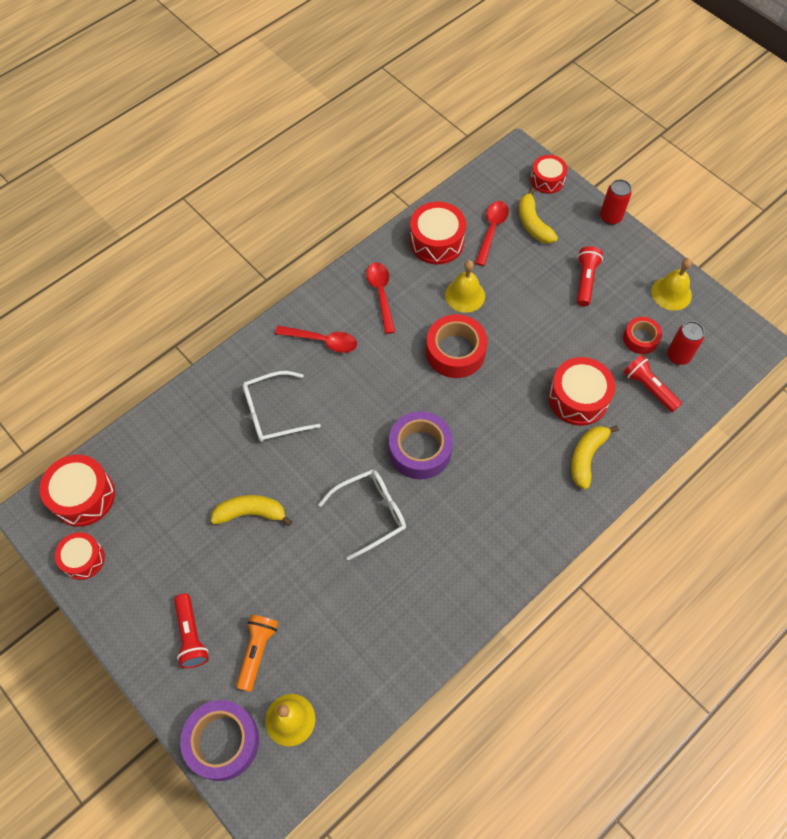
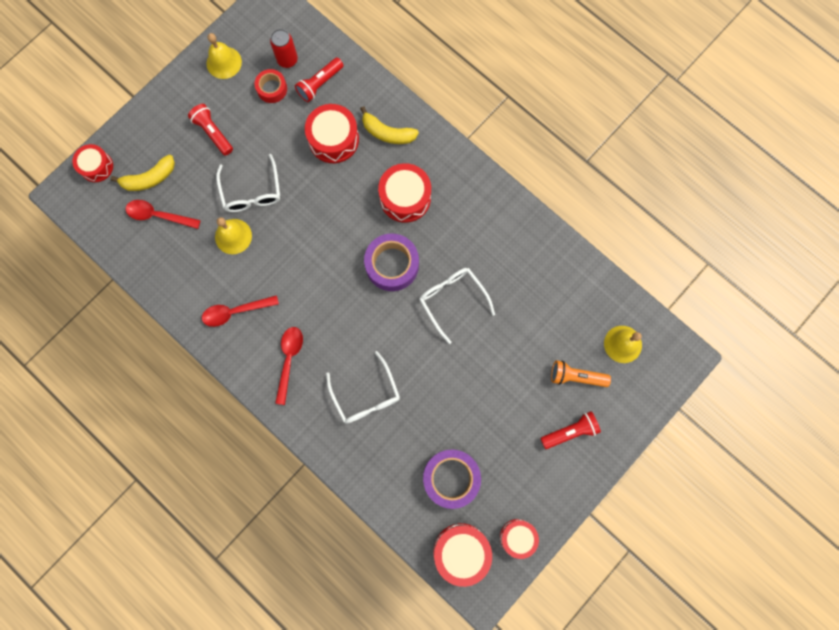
camera: 95 degrees left, 15 degrees up
purple tape [180,700,259,781] -> purple tape moved to [423,449,481,509]
yellow banana [211,495,292,526] -> none
red drum [410,202,466,264] -> red drum moved to [378,163,431,223]
red tape [426,314,488,378] -> none
red flashlight [577,246,603,306] -> red flashlight turned 45 degrees clockwise [188,104,233,156]
red can [600,179,632,225] -> none
none -> white glasses [216,154,280,212]

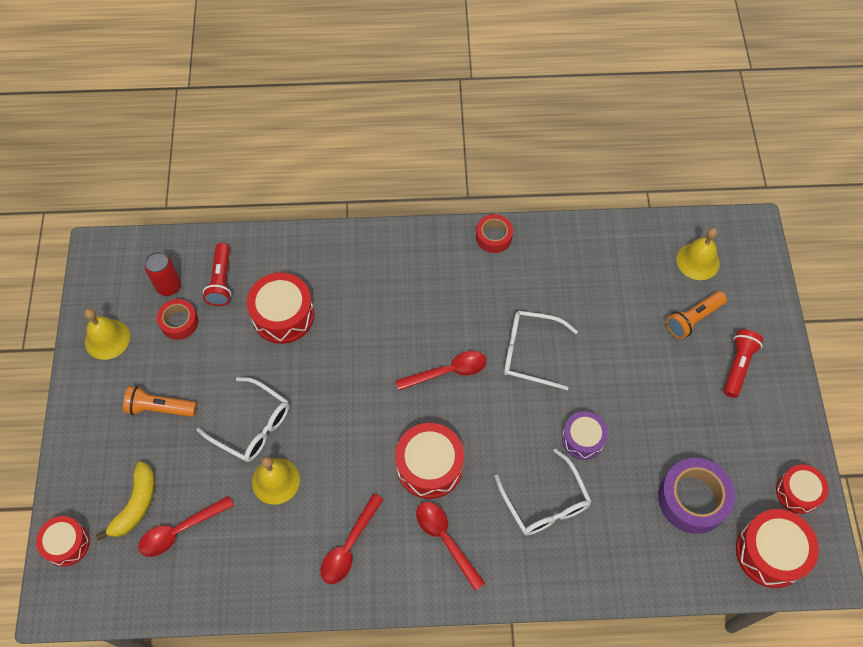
camera: 45 degrees left, 15 degrees down
red flashlight [188,104,233,156] -> orange flashlight [123,386,197,417]
white glasses [326,351,400,424] -> white glasses turned 45 degrees clockwise [494,448,592,535]
yellow banana [360,106,419,144] -> none
purple tape [364,234,419,291] -> red spoon [395,351,487,390]
red drum [378,163,431,223] -> red drum moved to [395,423,464,499]
none -> red tape [476,214,513,253]
none -> purple drum [562,411,608,460]

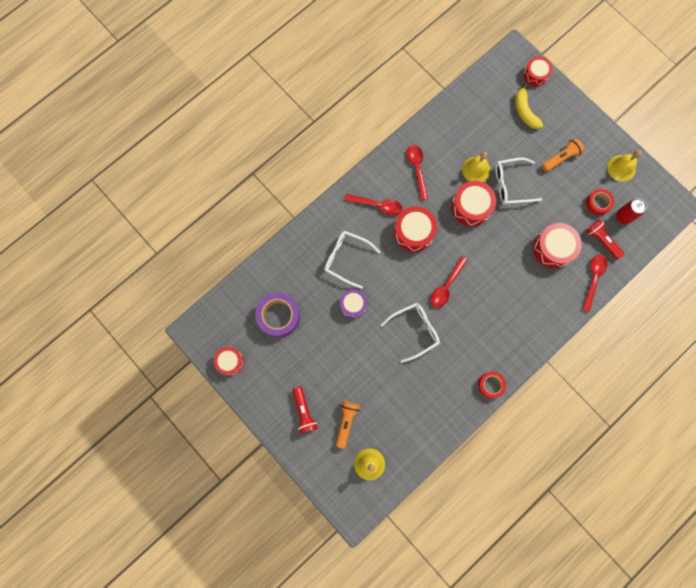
camera: 140 degrees right, 15 degrees up
red spoon [138,496,234,557] -> red spoon moved to [582,254,608,312]
red drum [736,509,819,588] -> red drum moved to [451,181,496,227]

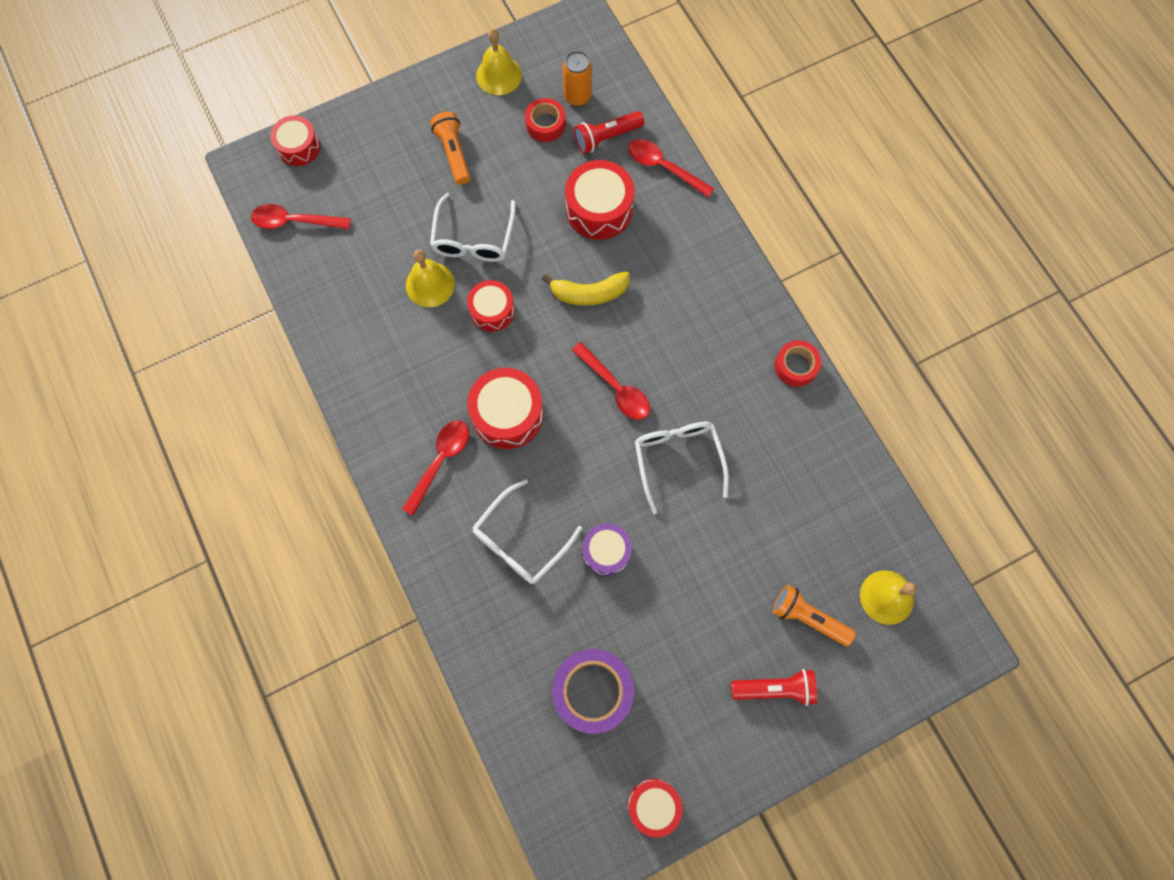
camera: 75 degrees left, 5 degrees down
red spoon [407,145,428,200] -> red spoon moved to [251,204,351,229]
red drum [451,181,496,227] -> red drum [467,280,515,332], size x0.65
yellow banana [515,83,543,129] -> yellow banana moved to [542,272,630,306]
red can [616,199,647,224] -> orange can [563,51,592,106]

